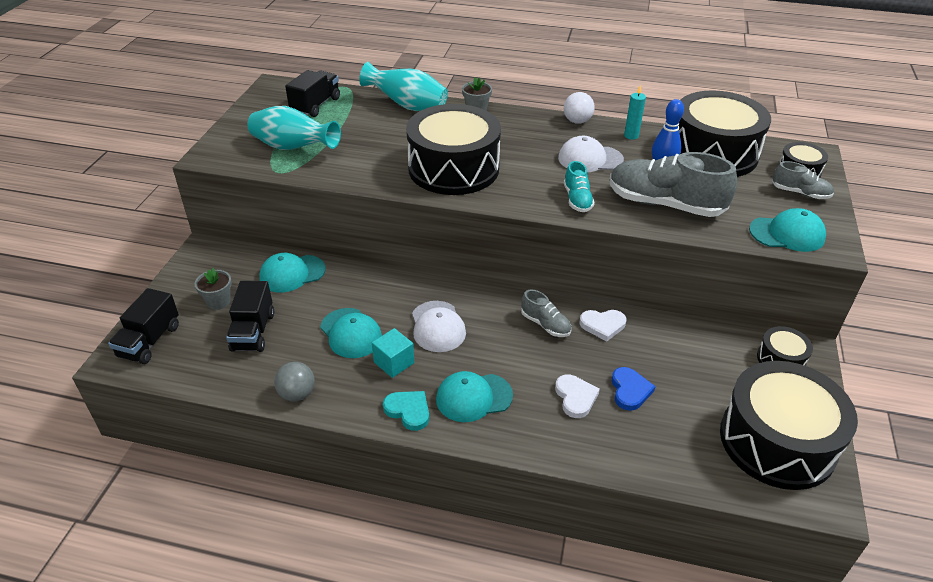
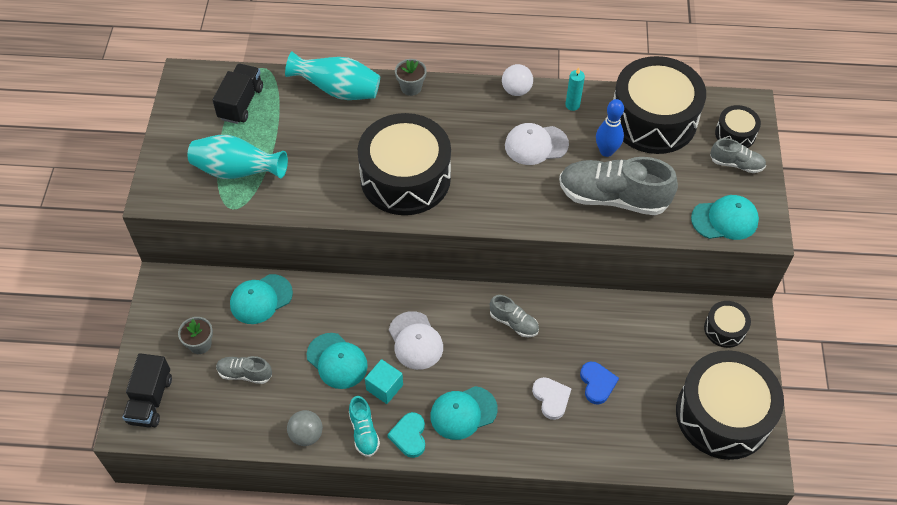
camera: 10 degrees left, 15 degrees up
black truck [226,281,274,352] -> grey shoe [216,356,272,384]
turquoise heart [383,391,429,431] -> turquoise heart turned 120 degrees counterclockwise [387,412,425,458]
turquoise shoe [564,161,595,212] -> turquoise shoe moved to [349,396,380,457]
white heart [579,310,626,342] -> none

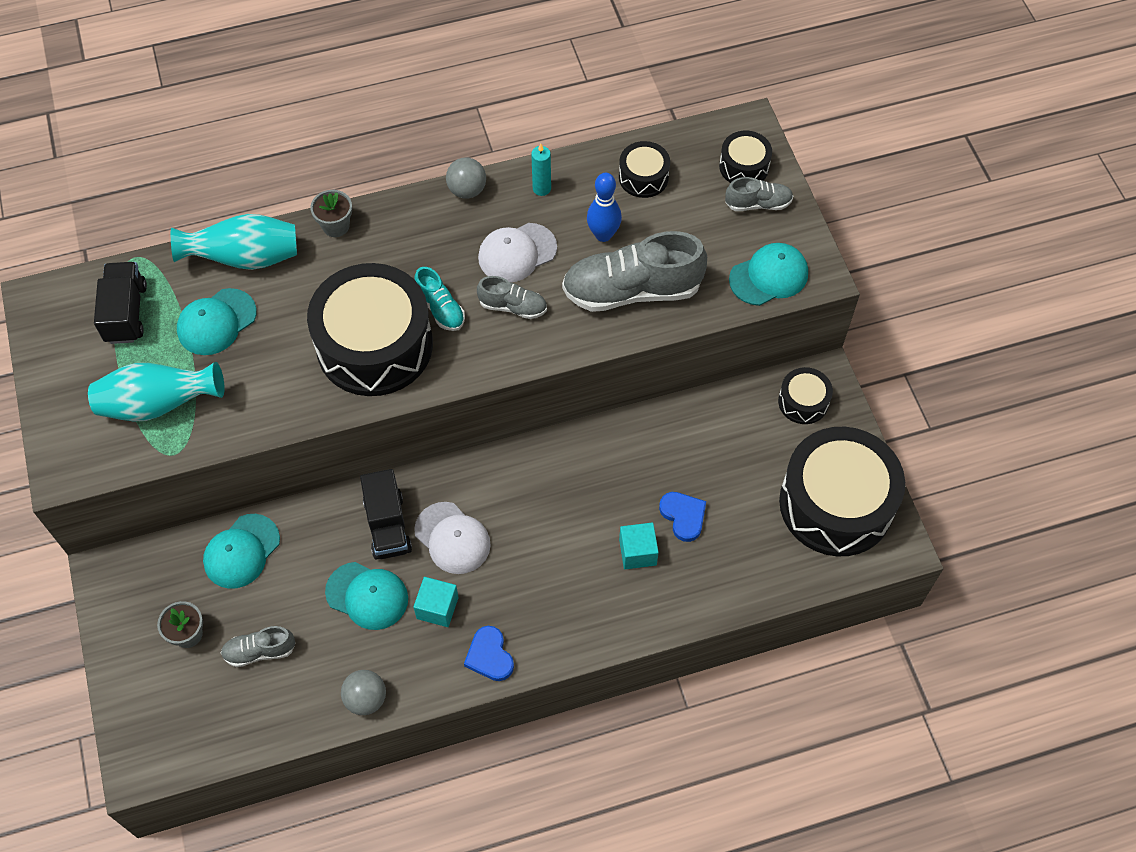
camera: 20 degrees left, 5 degrees up
black truck [122,353,172,427] -> black truck moved to [360,469,412,560]
turquoise shoe [349,396,380,457] -> turquoise shoe moved to [414,267,465,331]
turquoise heart [387,412,425,458] -> blue heart [464,626,514,681]
turquoise cap [430,386,498,440] -> turquoise cap moved to [177,288,257,355]
grey shoe [490,295,539,337] -> grey shoe moved to [477,276,547,319]
white ball [502,64,533,96] -> grey ball [446,158,486,198]
white heart [532,377,572,420] -> turquoise cube [619,523,659,569]
black drum [613,56,706,154] -> black drum [619,141,670,198], size x0.46

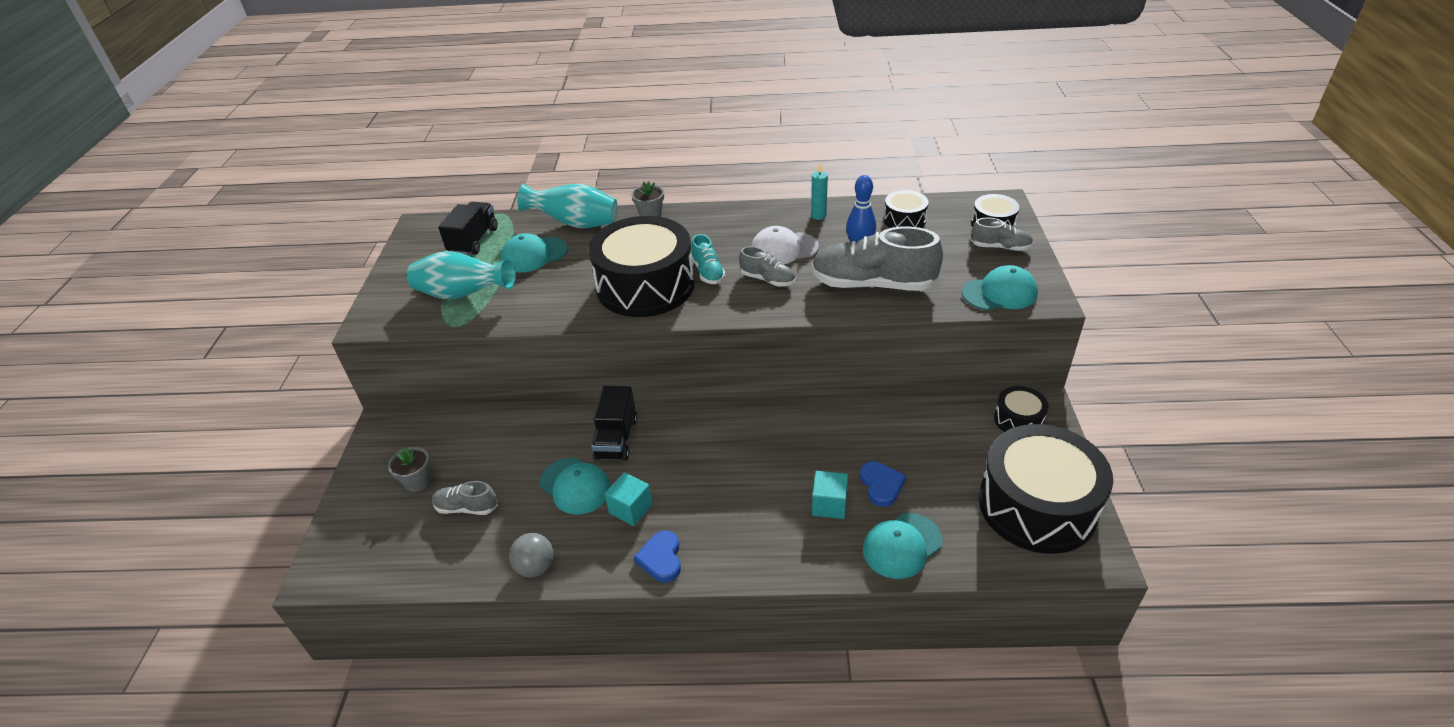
camera: 20 degrees right, 20 degrees down
turquoise cap [203,514,280,589] -> turquoise cap moved to [863,513,943,579]
white cap [414,502,491,574] -> none
grey ball [446,158,486,198] -> none

